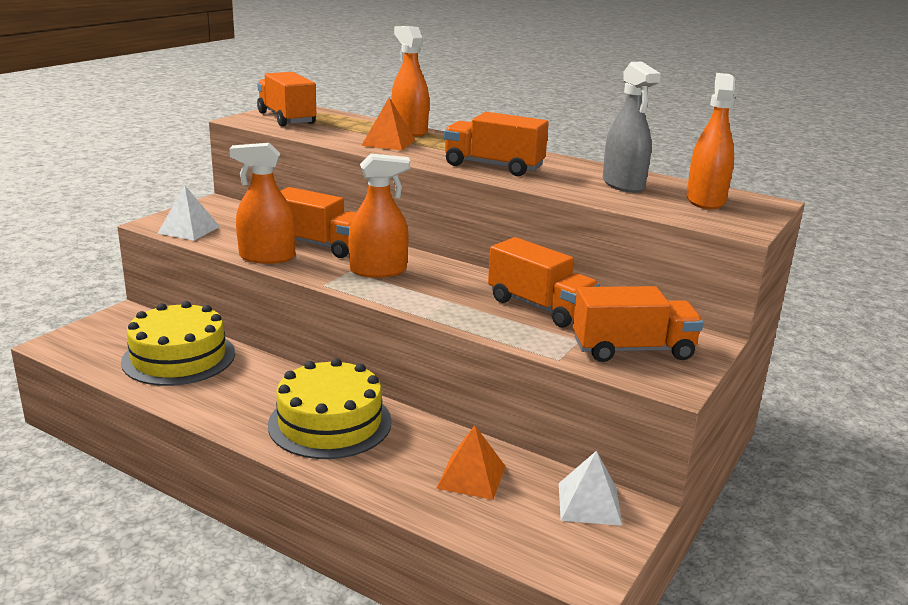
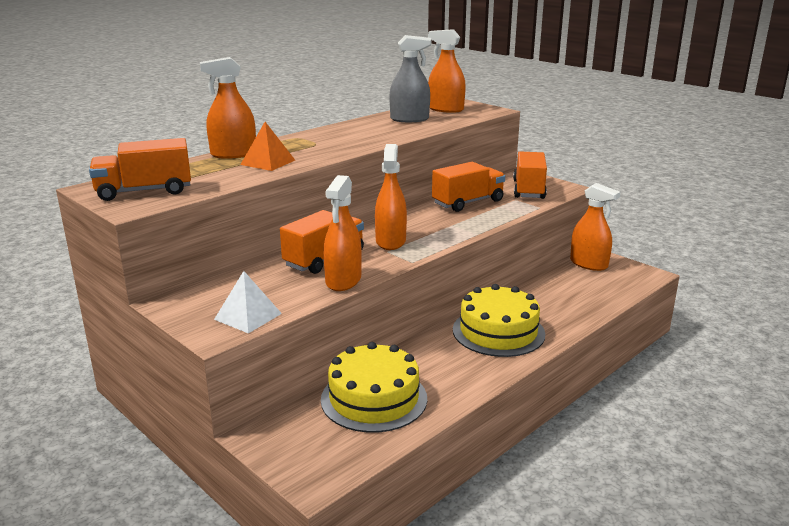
camera: 75 degrees left, 0 degrees up
orange pyramid [436,425,505,500] -> none
orange truck [444,112,549,176] -> none
white pyramid [559,451,622,526] -> orange spray bottle [570,183,620,271]

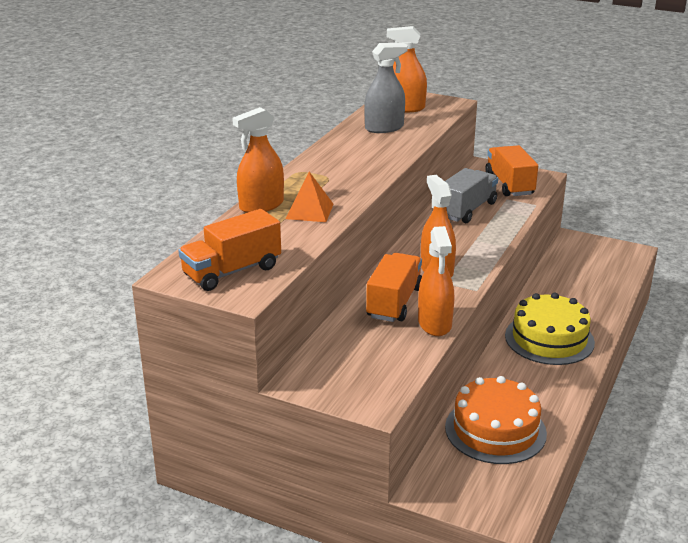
camera: 20 degrees left, 5 degrees up
white pyramid [214,271,282,333] -> none
yellow cake [321,342,427,433] -> orange cake [445,376,547,464]
orange truck [432,162,505,212] -> grey truck [445,168,498,223]
orange spray bottle [570,183,620,271] -> none

